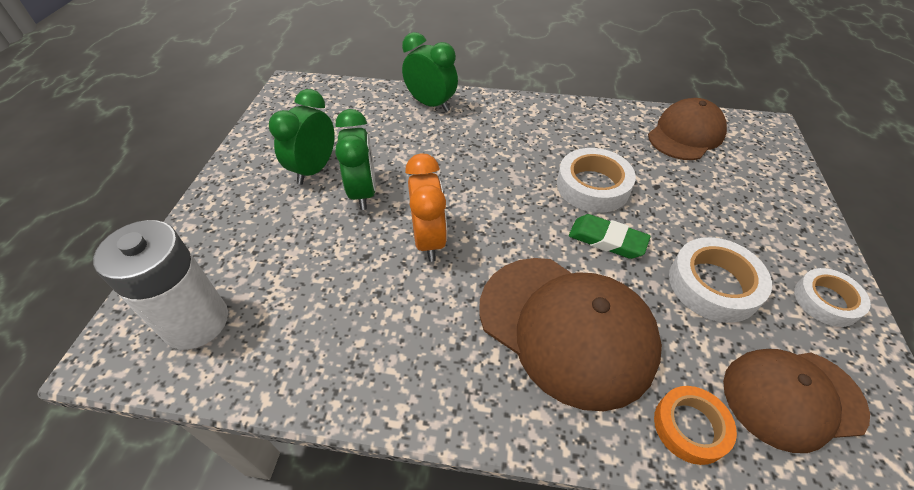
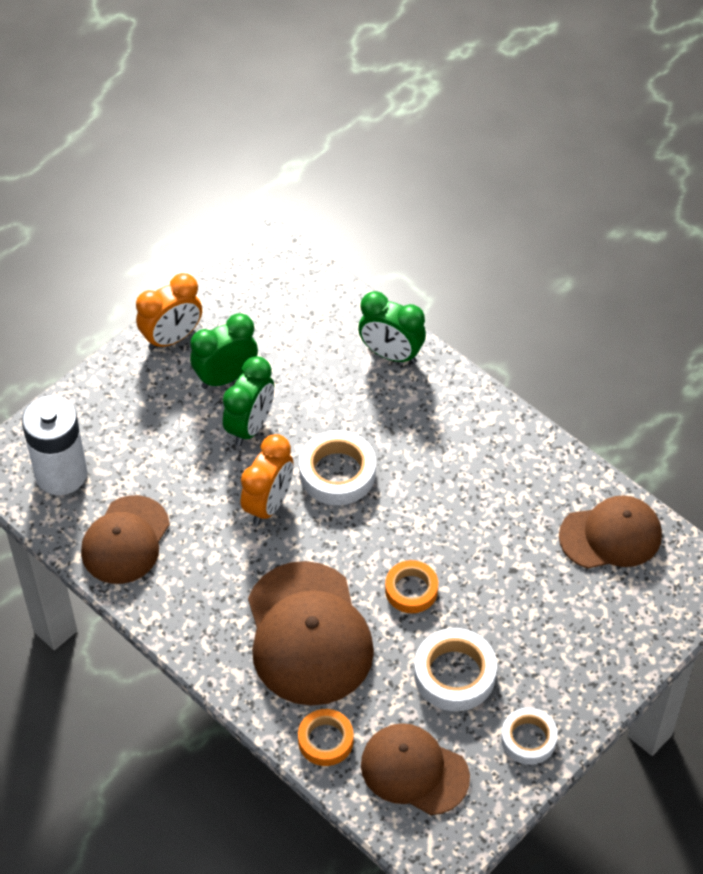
camera: 35 degrees right, 5 degrees up
green clock [402,32,458,112] -> green clock turned 135 degrees clockwise [358,291,426,364]
white tape [557,148,636,213] -> white tape moved to [299,430,376,505]
green eraser [569,214,651,259] -> orange tape [385,560,438,613]
none -> brown cap [81,495,170,584]
none -> orange clock [136,273,202,350]

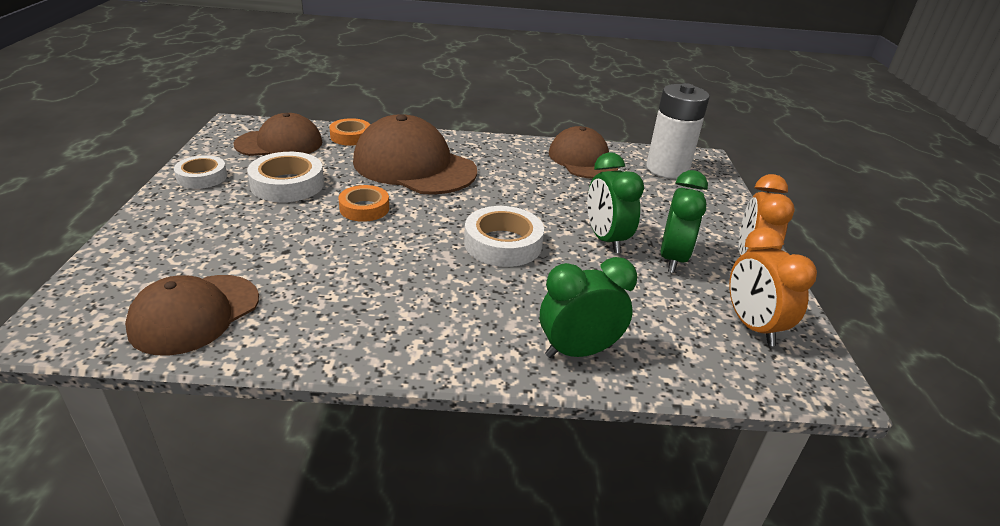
camera: 135 degrees right, 20 degrees down
orange clock [241,434,293,525] -> orange clock moved to [729,227,817,346]

